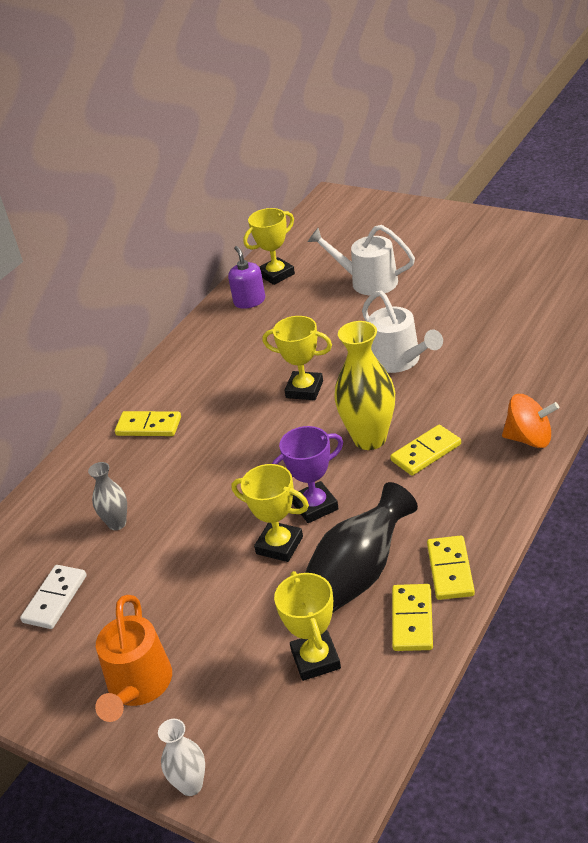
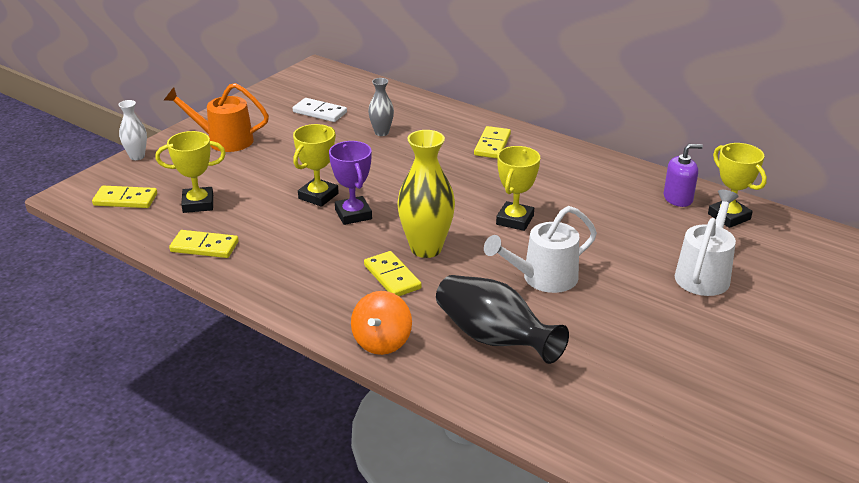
camera: 90 degrees right, 5 degrees down
black vase [305,482,418,612] -> black vase moved to [436,275,569,364]
yellow domino [427,536,475,600] -> yellow domino moved to [92,186,157,208]

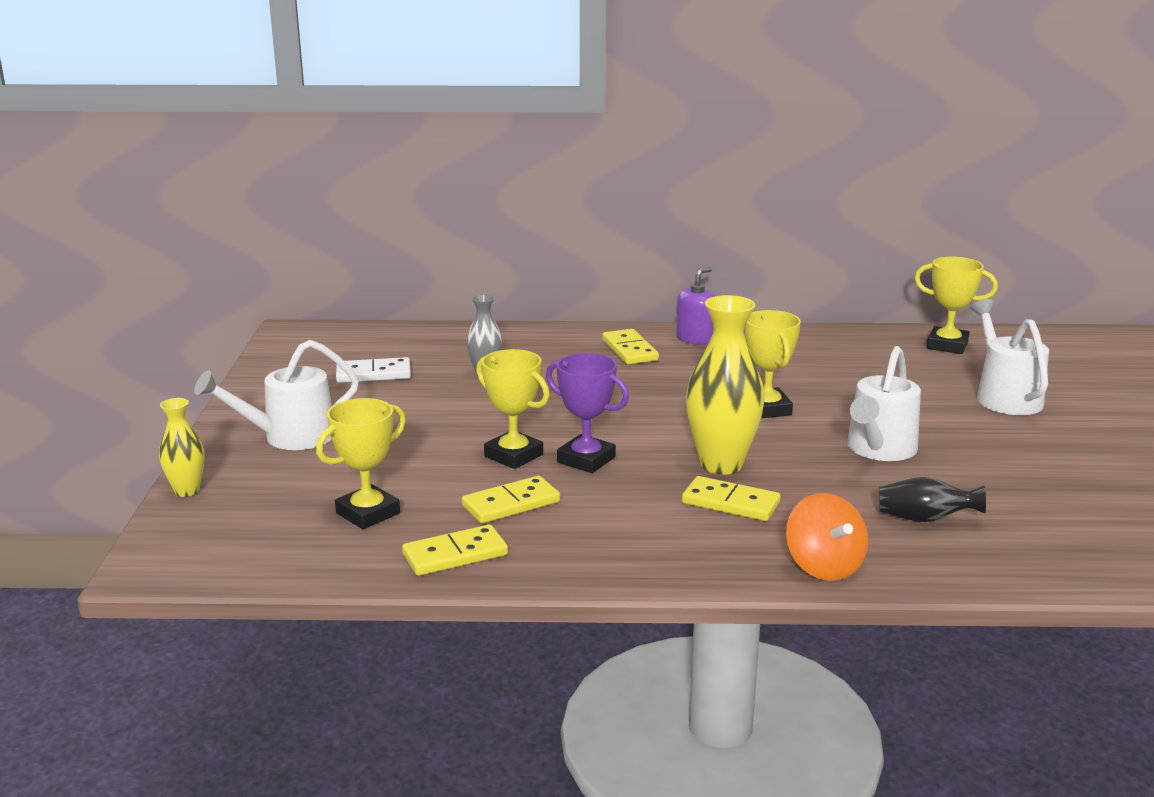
camera: 35 degrees left, 10 degrees down
yellow domino [92,186,157,208] -> yellow domino moved to [462,476,560,524]
white vase [118,100,147,160] -> yellow vase [159,398,205,497]
orange watering can [163,83,269,152] -> white watering can [194,340,359,450]
yellow trophy [293,124,339,207] -> yellow trophy turned 45 degrees counterclockwise [476,349,550,469]
black vase [436,275,569,364] -> black vase [879,477,986,522], size x0.54
purple soap dispenser [664,144,703,207] -> purple soap dispenser moved to [676,267,715,345]

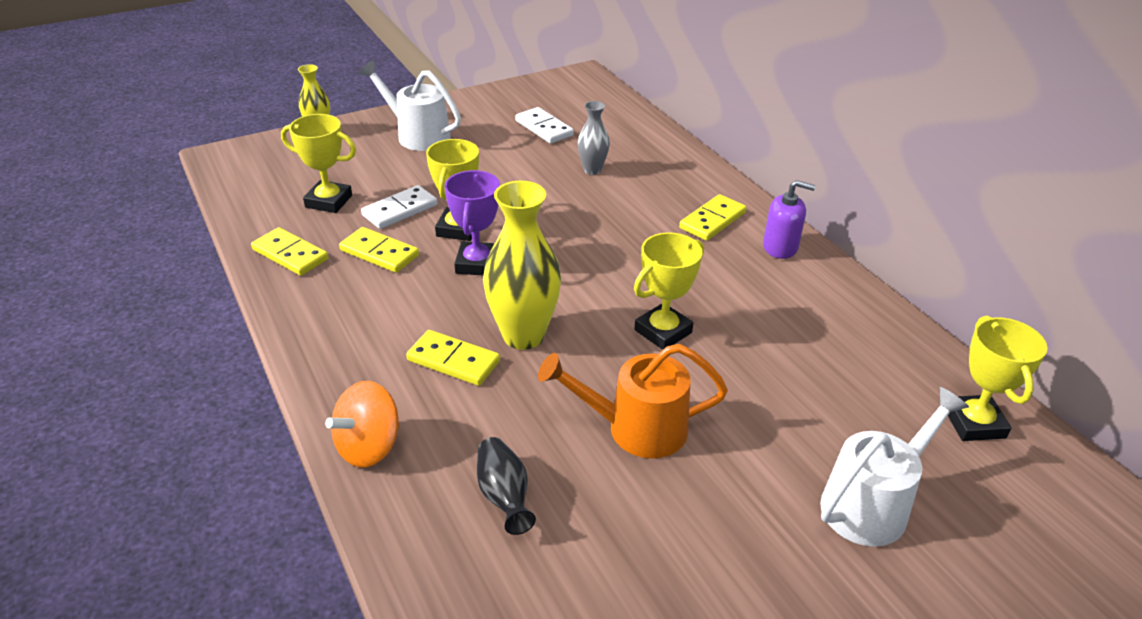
camera: 60 degrees right, 15 degrees up
yellow domino [682,476,780,521] -> yellow domino turned 60 degrees counterclockwise [406,330,500,386]
white watering can [847,346,921,461] -> orange watering can [538,344,728,458]
none -> white domino [361,185,437,229]

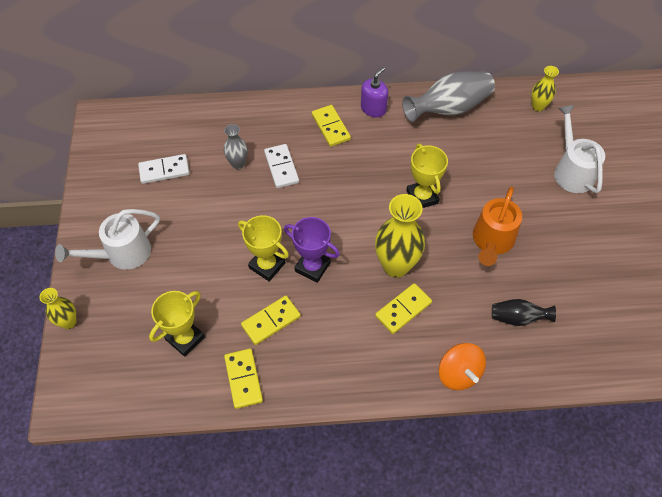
camera: 65 degrees left, 20 degrees up
yellow domino [251,227,328,276] -> yellow domino turned 75 degrees counterclockwise [224,349,263,409]
white domino [361,185,437,229] -> white domino moved to [264,144,299,188]
yellow trophy [948,316,1048,441] -> yellow vase [532,66,559,112]
none -> grey vase [402,71,495,122]

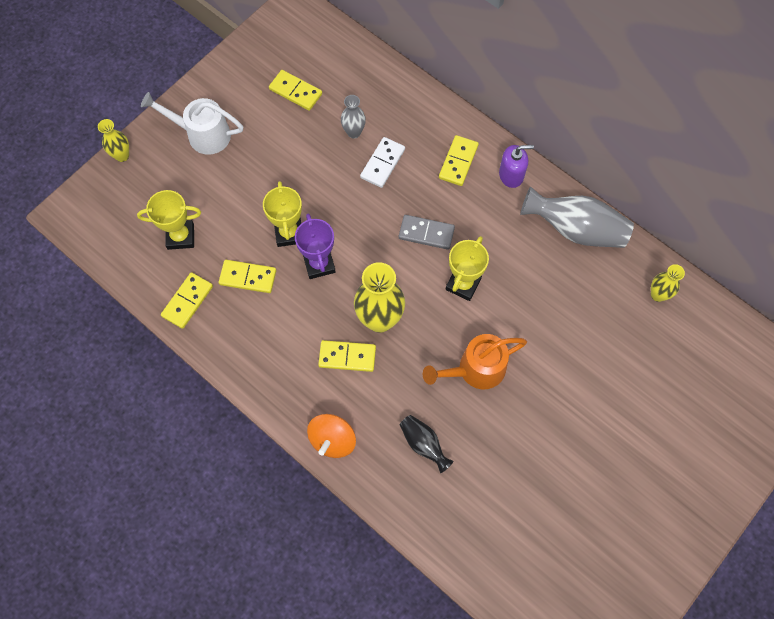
camera: 45 degrees right, 10 degrees up
white domino [138,154,190,184] -> yellow domino [269,70,322,111]
white watering can [554,105,605,193] -> none
none -> grey domino [399,215,455,250]

